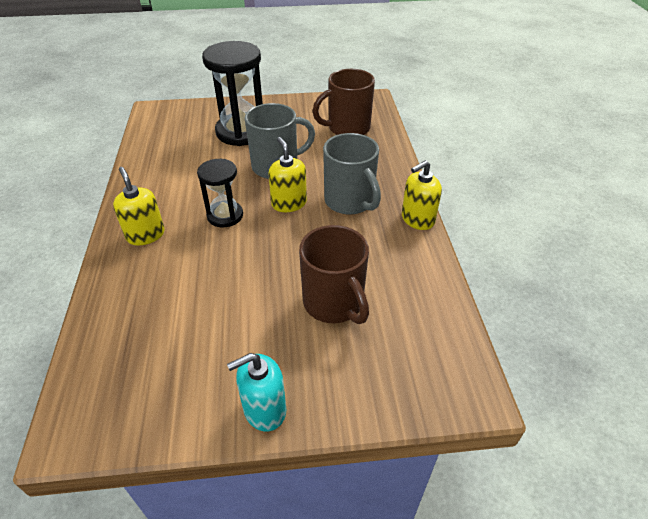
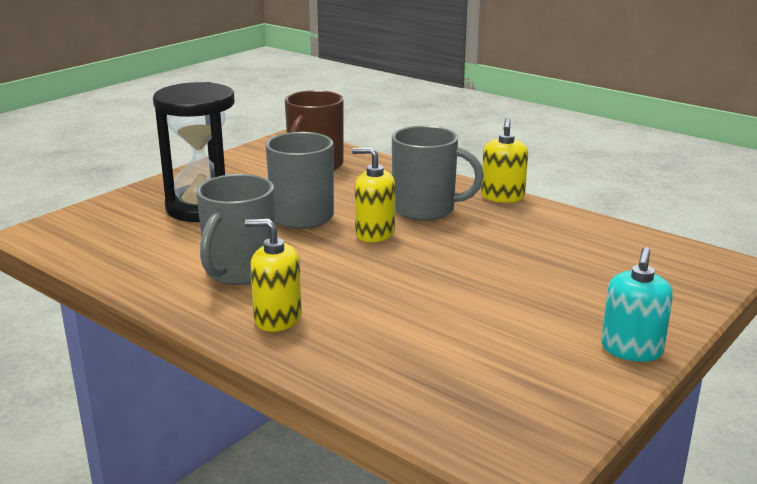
camera: 45 degrees left, 20 degrees down
black hourglass [197,159,243,227] -> none
brown mug [299,225,369,324] -> none
none -> grey mug [196,174,276,285]

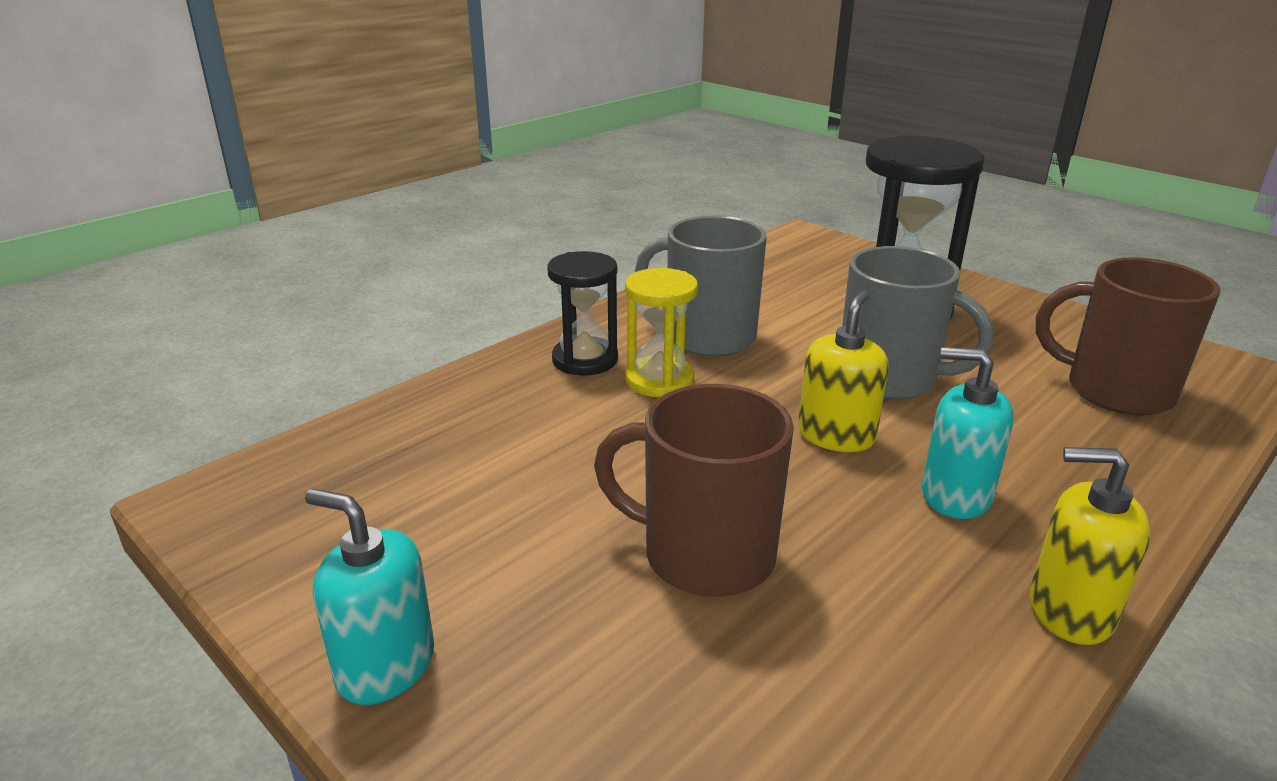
camera: 95 degrees right, 5 degrees up
yellow soap dispenser [245,219,302,332] -> black hourglass [547,251,618,376]
grey mug [392,126,484,221] -> turquoise soap dispenser [922,347,1014,519]
none -> brown mug [594,384,794,597]
none -> yellow hourglass [625,268,698,397]

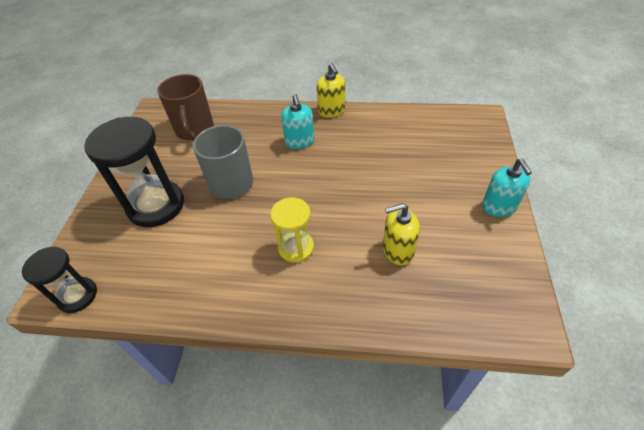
camera: 125 degrees left, 20 degrees up
black hourglass [547,251,618,376] -> black hourglass moved to [22,247,97,313]
brown mug [594,384,794,597] -> none
grey mug [635,216,767,357] -> none
yellow soap dispenser [798,290,889,452] -> yellow soap dispenser moved to [383,203,420,265]

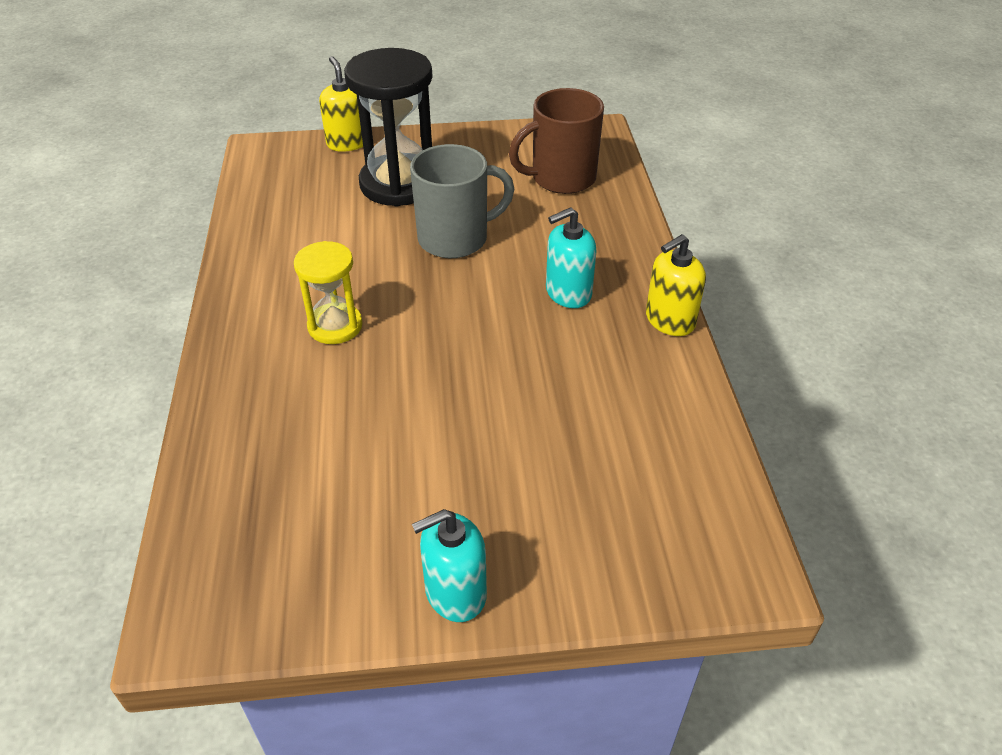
camera: 75 degrees right, 5 degrees down
black hourglass [22,247,97,313] -> none
yellow soap dispenser [383,203,420,265] -> yellow soap dispenser moved to [319,56,363,152]

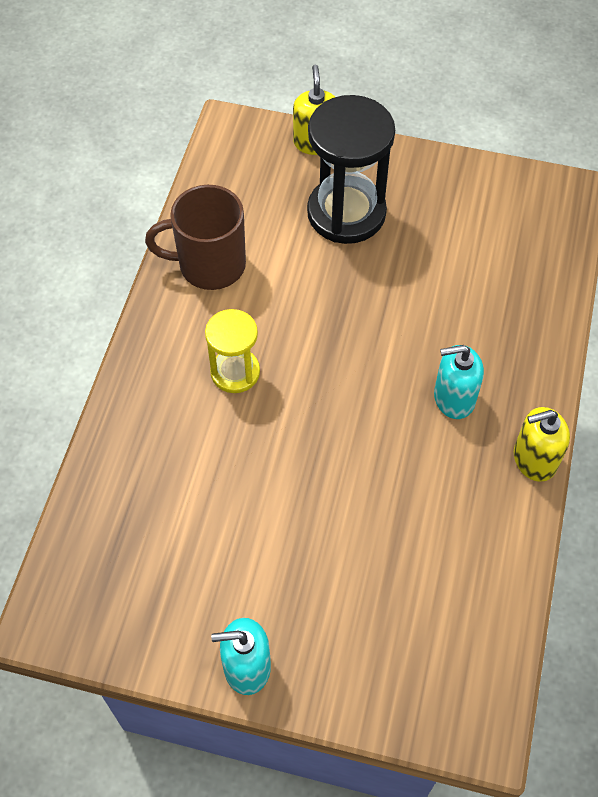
camera: 20 degrees right, 15 degrees up
grey mug [410,144,514,258] -> none
brown mug [509,88,604,194] -> brown mug moved to [145,185,246,290]

